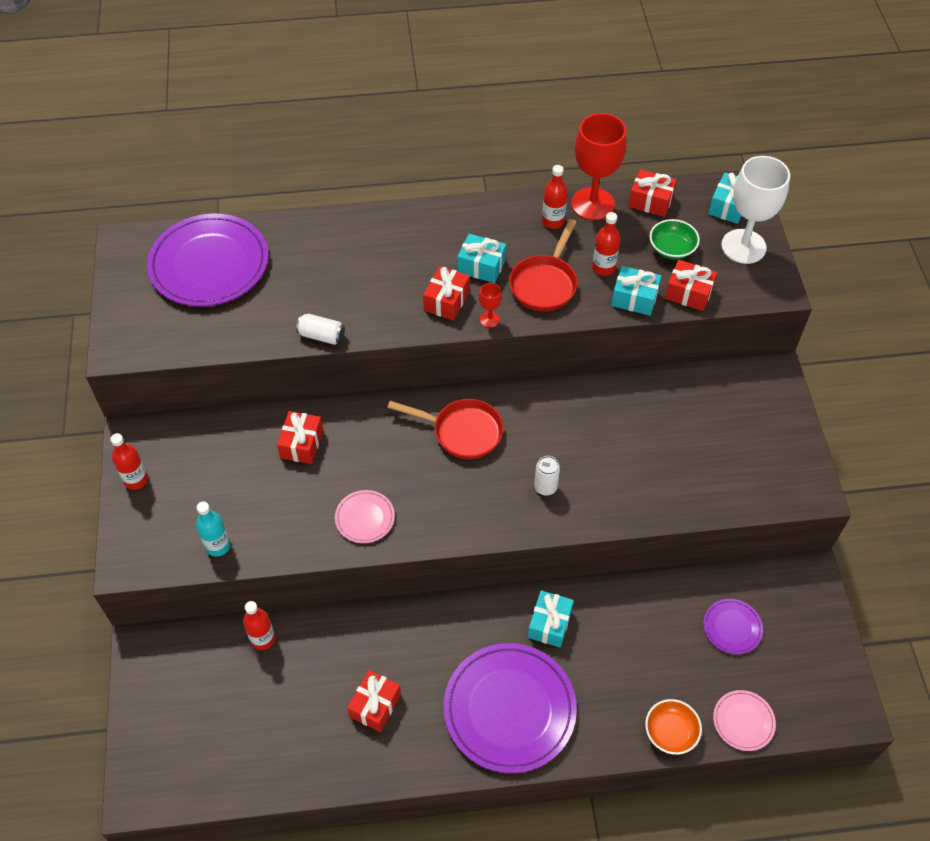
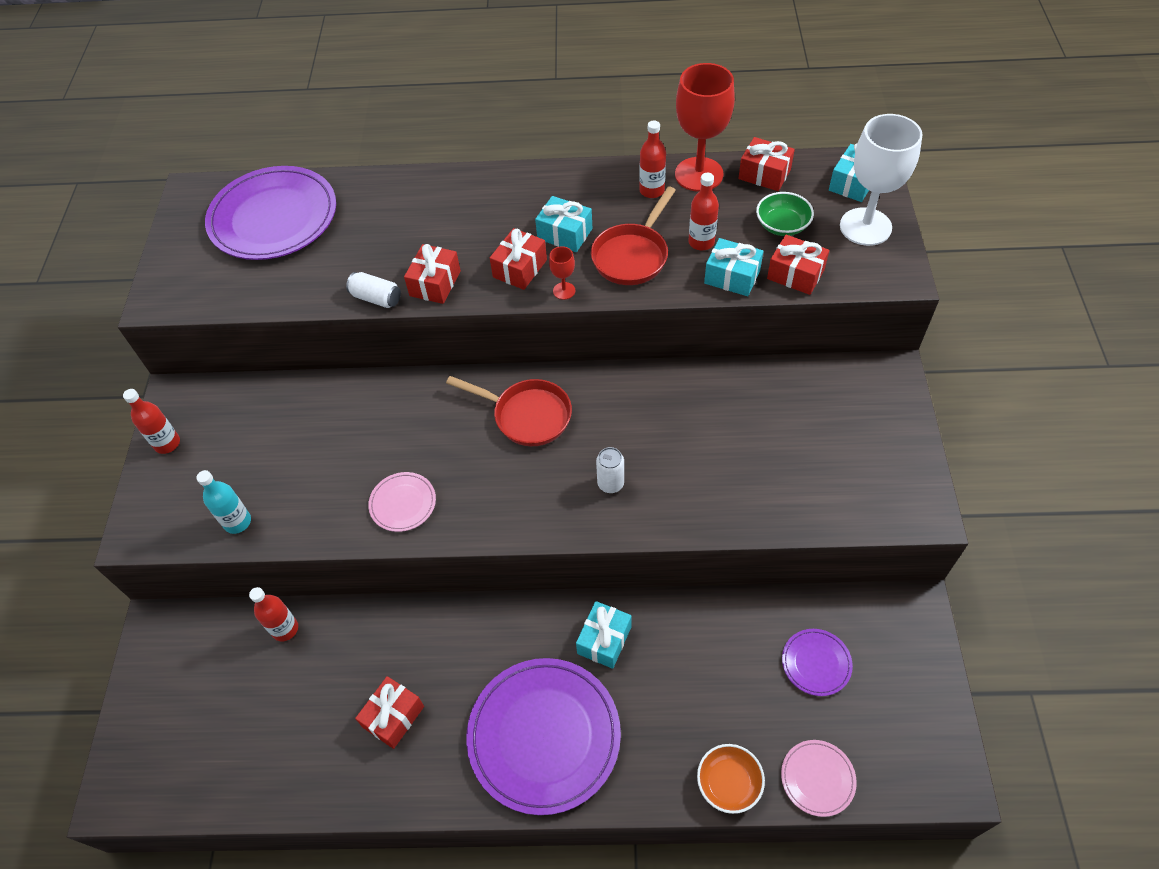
camera: 10 degrees right, 0 degrees up
red gift [277,411,323,464] -> red gift moved to [404,244,461,304]

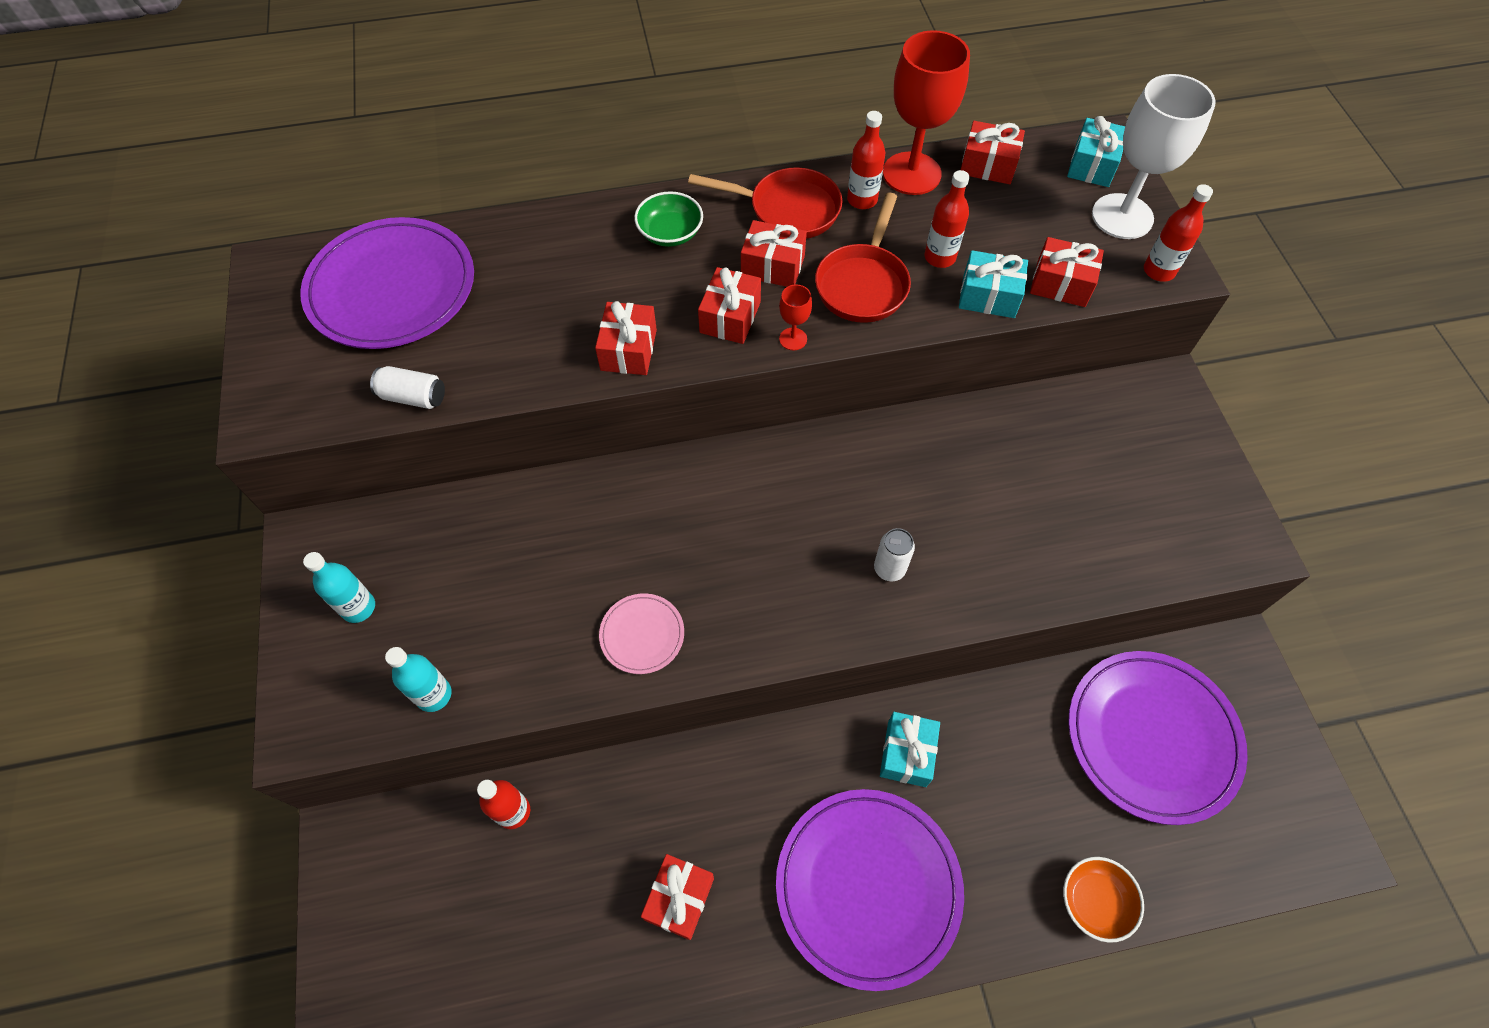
camera: 15 degrees left, 5 degrees up
red bottle [123,389,180,454] -> red bottle moved to [1144,184,1213,282]
white can [346,272,401,308] -> white can moved to [370,366,445,409]
red pan [446,376,572,446] -> red pan moved to [688,167,842,239]
turquoise gift [535,196,592,252] -> red gift [741,220,807,287]
green bowl [756,192,814,236] -> green bowl moved to [634,191,703,247]
pink plate [781,740,857,817] -> none
purple plate [782,629,853,696] -> purple plate [1068,651,1248,825], size x2.15
none -> turquoise bottle [303,552,375,623]

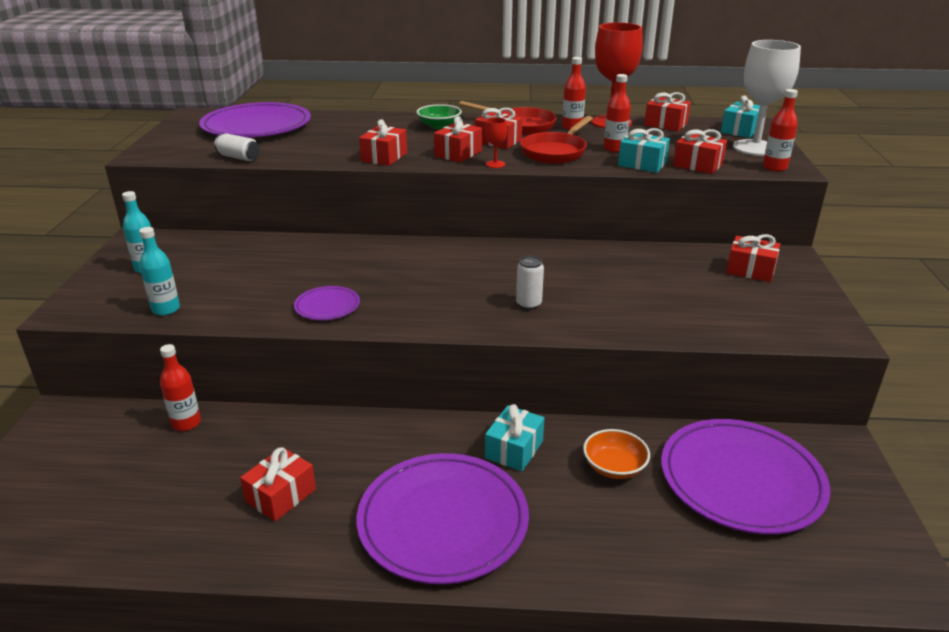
camera: 15 degrees right, 30 degrees down
pink plate [599,593,684,674] -> purple plate [294,286,360,320]
orange bowl [1063,857,1144,943] -> orange bowl moved to [583,429,650,479]
none -> red gift [726,234,780,282]

